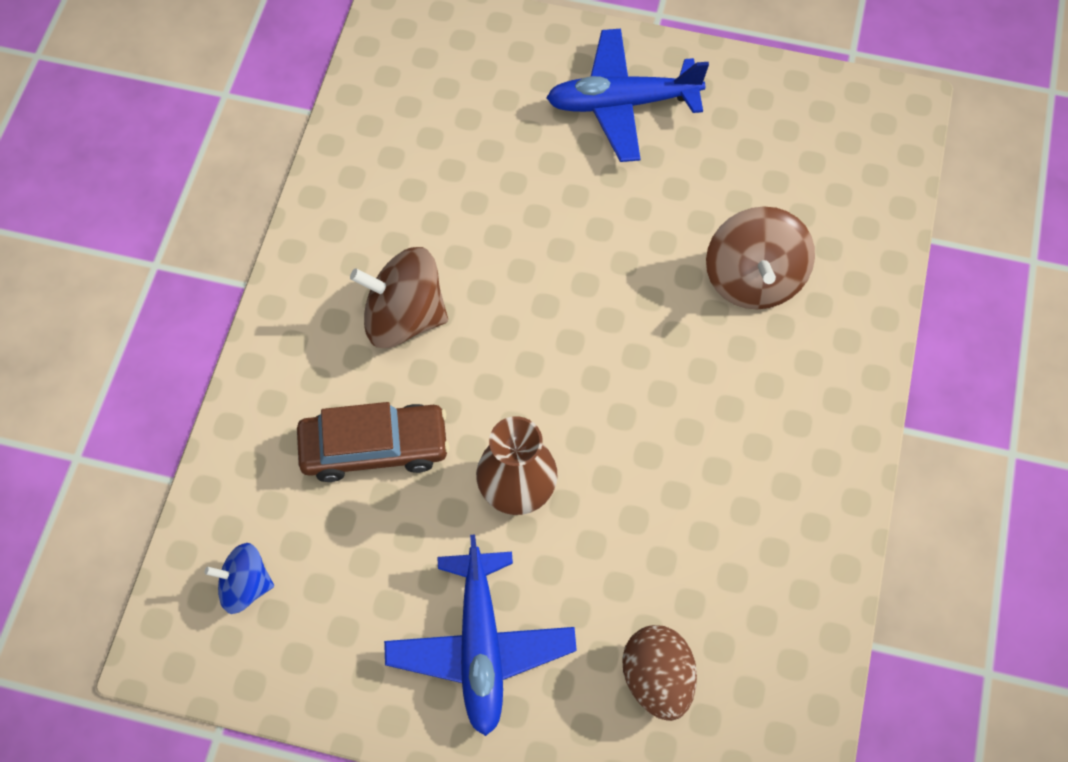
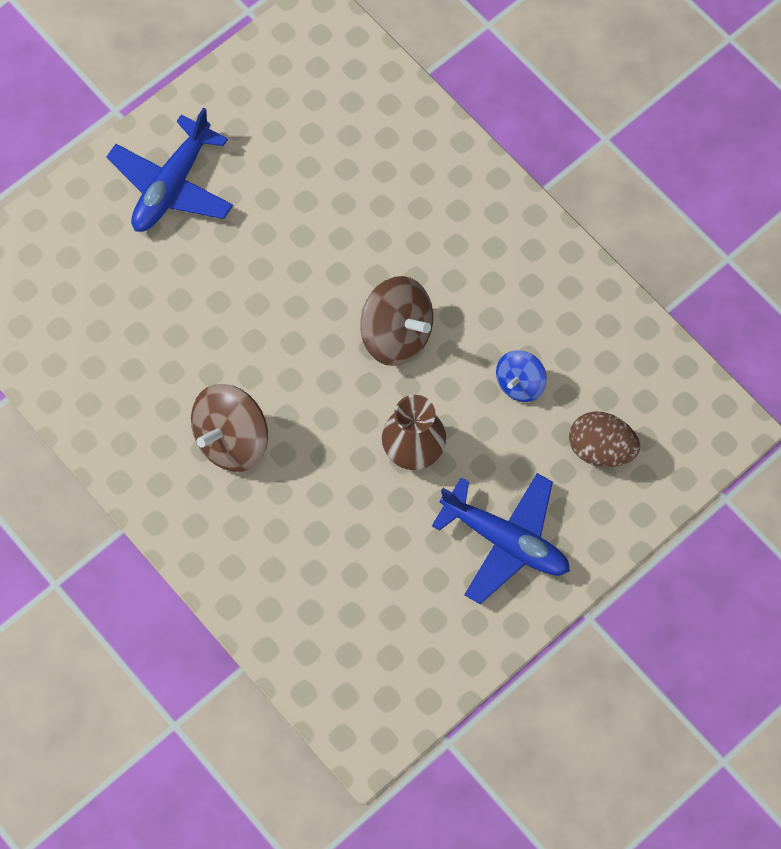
camera: 55 degrees left, 5 degrees up
blue spinning top [204,543,274,614] -> blue spinning top moved to [496,350,547,402]
brown car [297,402,450,482] -> none
brown spinning top [706,206,815,309] -> brown spinning top moved to [360,276,433,366]

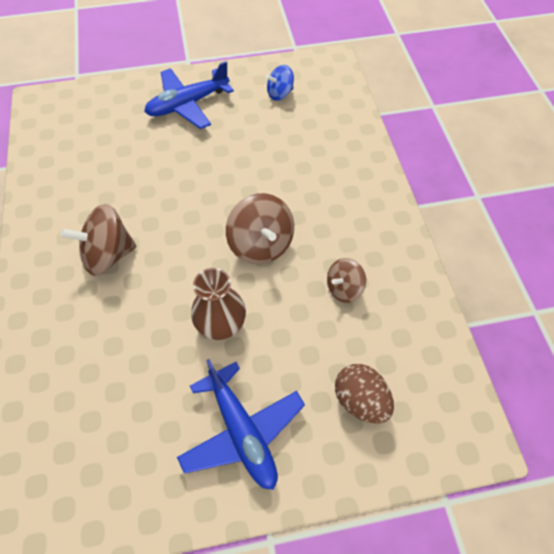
camera: 30 degrees right, 10 degrees down
blue spinning top [496,350,547,402] -> blue spinning top moved to [266,65,294,101]
none -> brown spinning top [327,258,366,303]

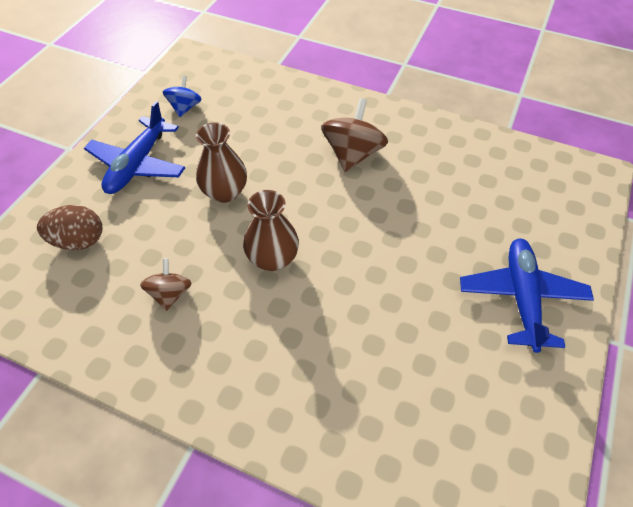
camera: 125 degrees right, 5 degrees down
blue plane [177,359,305,490] -> blue plane turned 75 degrees counterclockwise [84,101,185,194]
brown spinning top [226,193,294,264] -> brown vase [243,190,299,271]
blue spinning top [266,65,294,101] -> blue spinning top moved to [163,75,202,117]

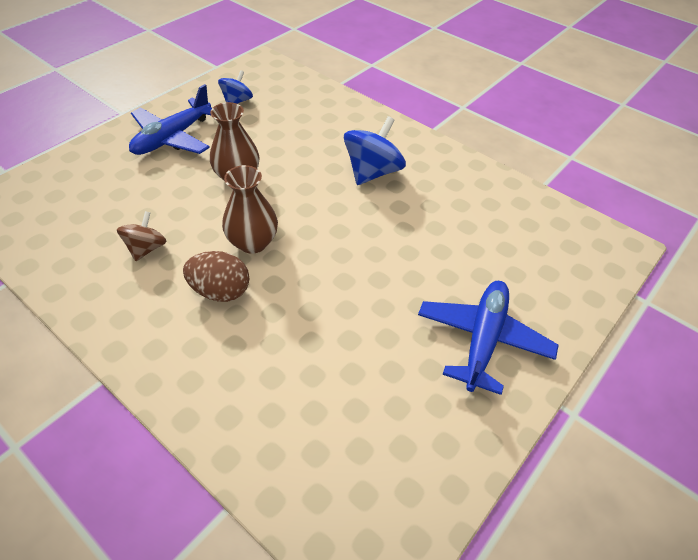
camera: 15 degrees right, 5 degrees down
brown egg [37,205,102,250] -> brown egg moved to [183,251,249,302]
brown spinning top [321,98,388,172] -> blue spinning top [344,116,406,185]

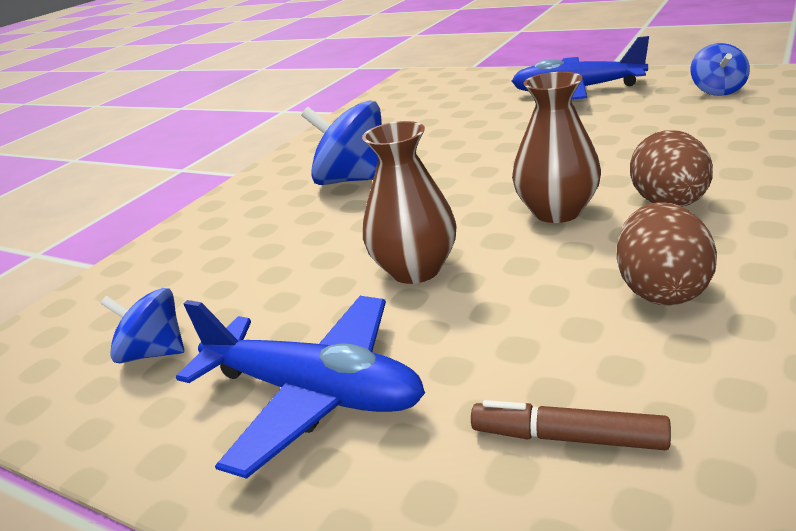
camera: 95 degrees left, 20 degrees down
brown spinning top [117,211,167,261] -> brown egg [616,202,717,305]
none -> brown marker [471,400,671,450]
none -> blue spinning top [691,43,750,96]

